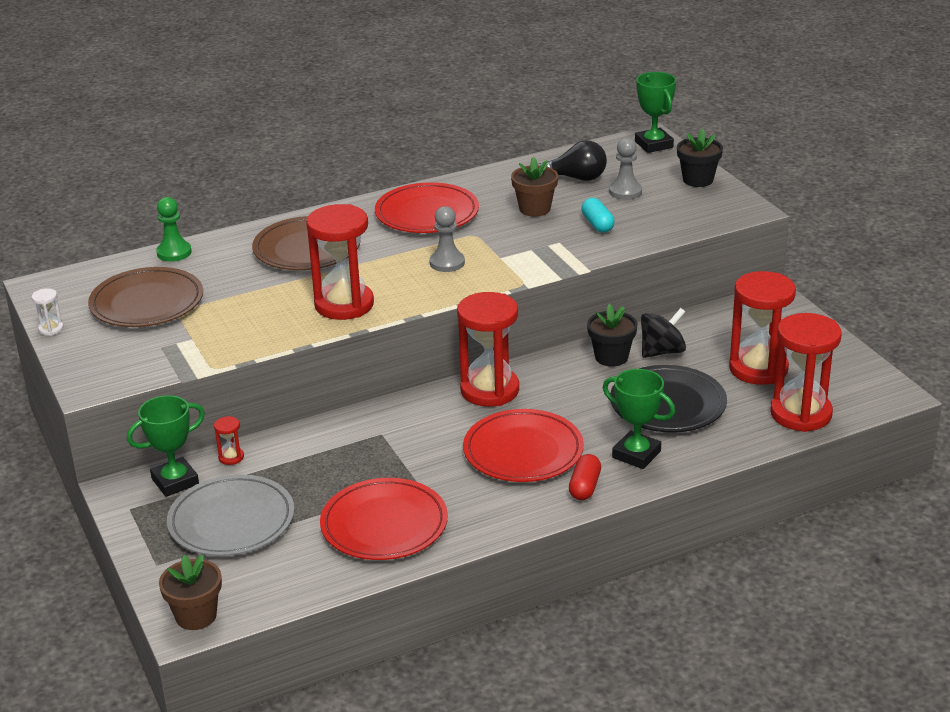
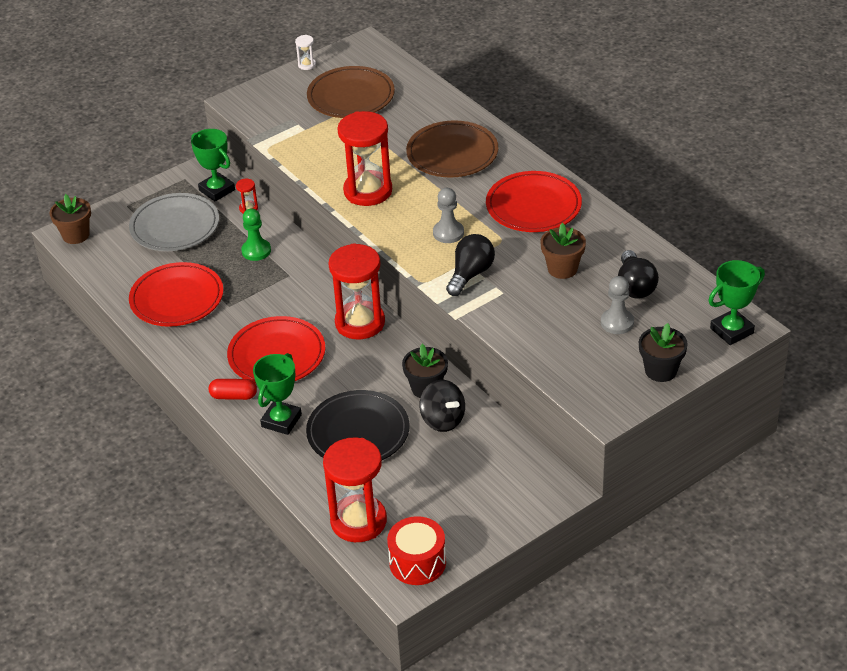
camera: 80 degrees right, 10 degrees up
green pawn [156,197,192,262] -> green pawn moved to [241,208,271,261]
turquoise capsule [581,198,615,233] -> none
red hourglass [729,271,796,385] -> none
none -> red drum [387,516,446,585]
none -> black light bulb [446,234,495,296]

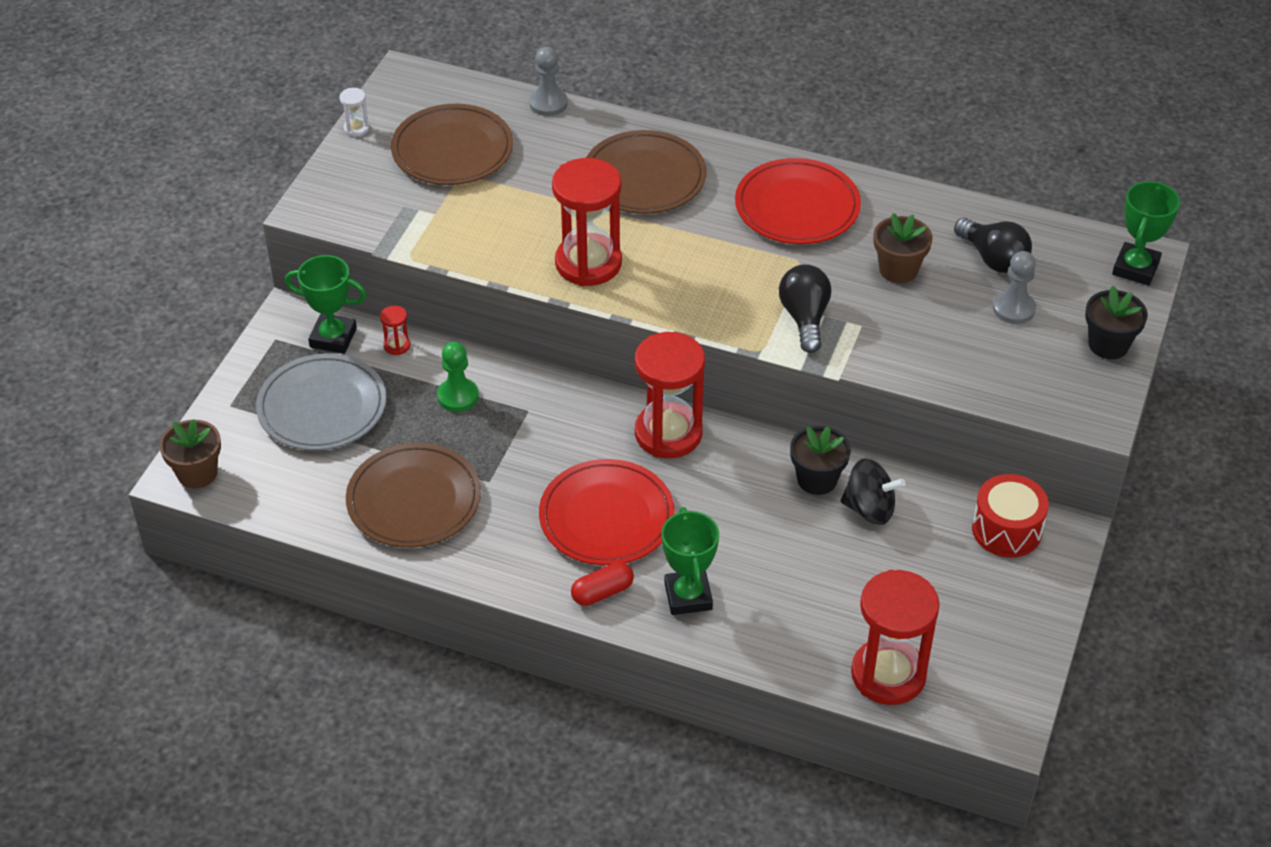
camera: 35 degrees left, 5 degrees up
red plate [129,262,224,327] -> brown plate [346,443,481,548]
black plate [306,390,410,460] -> none
red drum [387,516,446,585] -> red drum moved to [972,474,1049,558]
grey pawn [433,188,464,243] -> grey pawn moved to [529,47,568,116]

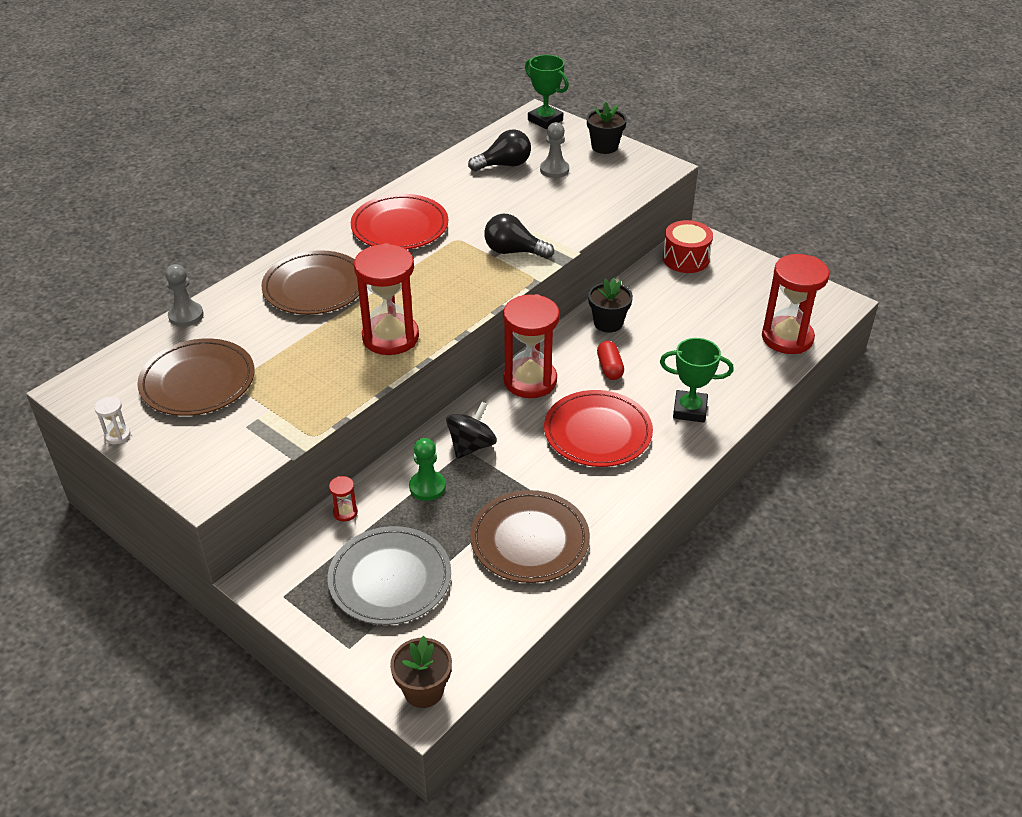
camera: 70 degrees left, 5 degrees down
green trophy [285,255,367,354] -> none
red capsule [571,562,634,606] -> red capsule moved to [597,341,624,380]
black spinning top [841,458,905,525] -> black spinning top moved to [446,402,497,459]
brown flower pot [874,213,933,283] -> none

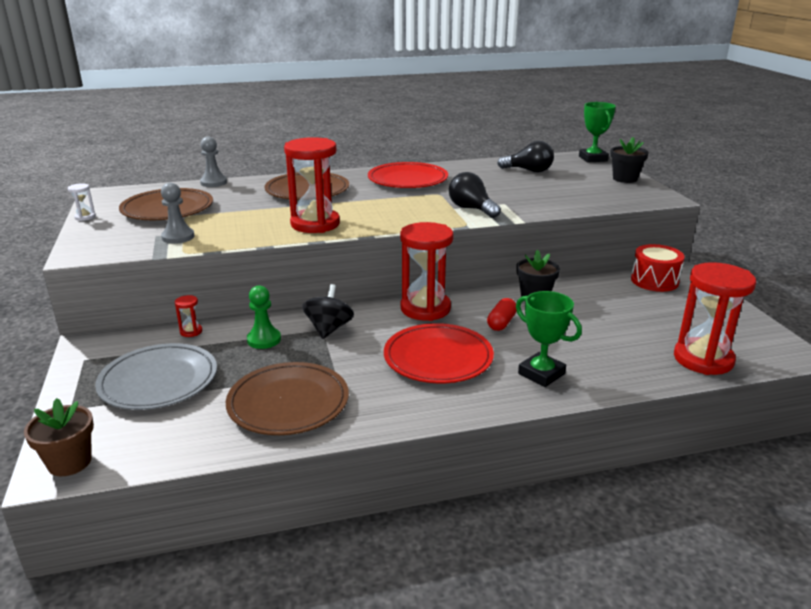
camera: 35 degrees right, 15 degrees down
black spinning top [446,402,497,459] -> black spinning top turned 60 degrees counterclockwise [302,284,354,339]
grey pawn [540,122,569,178] -> grey pawn moved to [161,183,195,244]

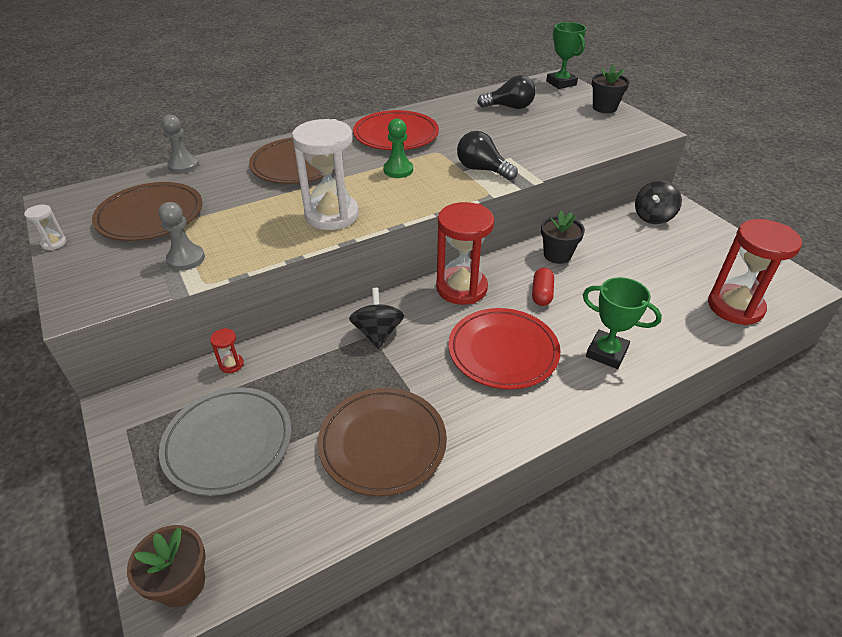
camera: 15 degrees left, 15 degrees up
green pawn [247,285,281,349] -> green pawn moved to [383,119,413,178]
red hourglass [284,137,340,233] -> white hourglass [292,119,359,230]
red drum [631,244,685,292] -> black spinning top [635,181,682,224]

